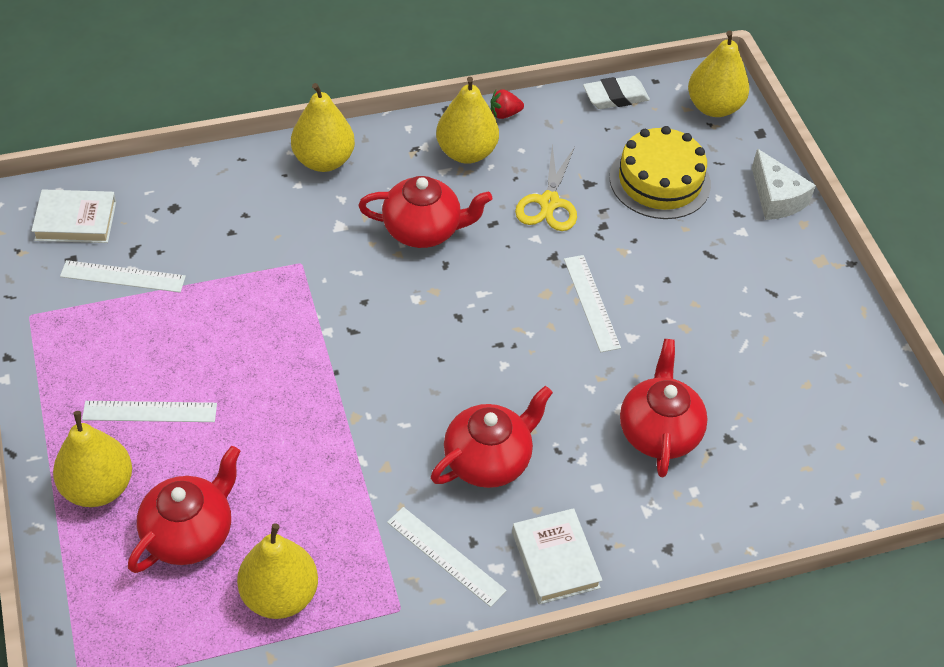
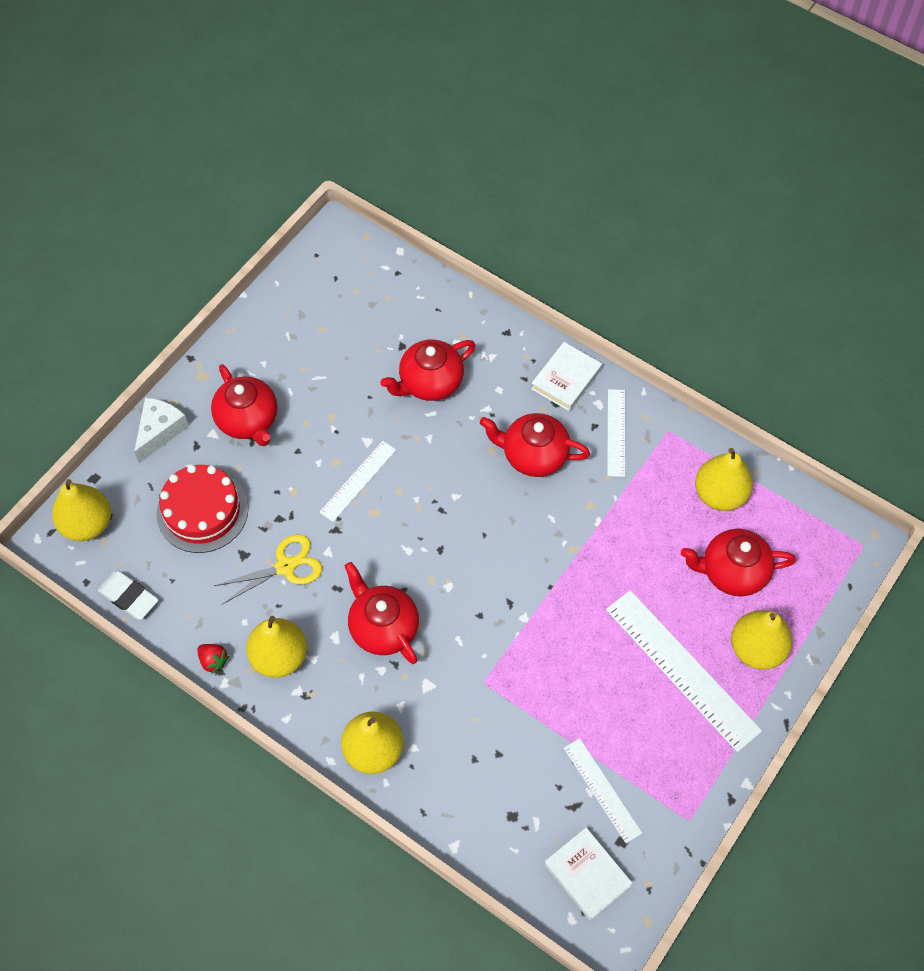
camera: 125 degrees left, 10 degrees up
white ruler [82,401,217,422] -> white ruler [606,590,762,752], size x1.78
yellow cake [610,126,711,219] -> red cake [156,465,248,553]
none -> red teapot [211,364,278,446]

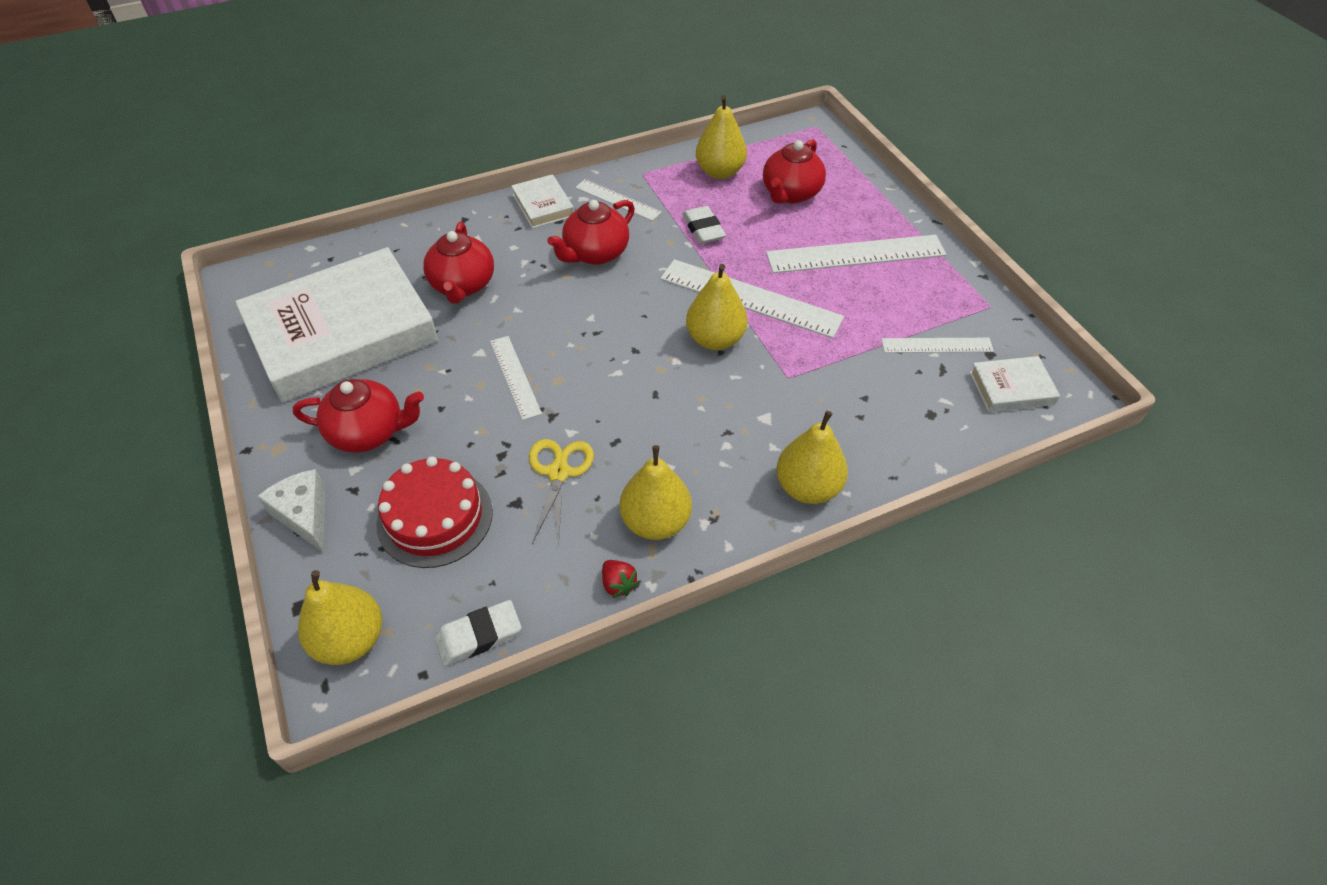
camera: 60 degrees left, 10 degrees down
red strawberry [197,644,229,674] -> red strawberry turned 75 degrees clockwise [602,560,639,598]
red teapot [345,562,419,664] -> none
yellow pear [731,610,792,670] -> yellow pear moved to [686,264,747,350]
none -> white book [235,247,438,403]
none -> white ruler [660,259,844,338]
none -> white eraser [682,206,726,244]

